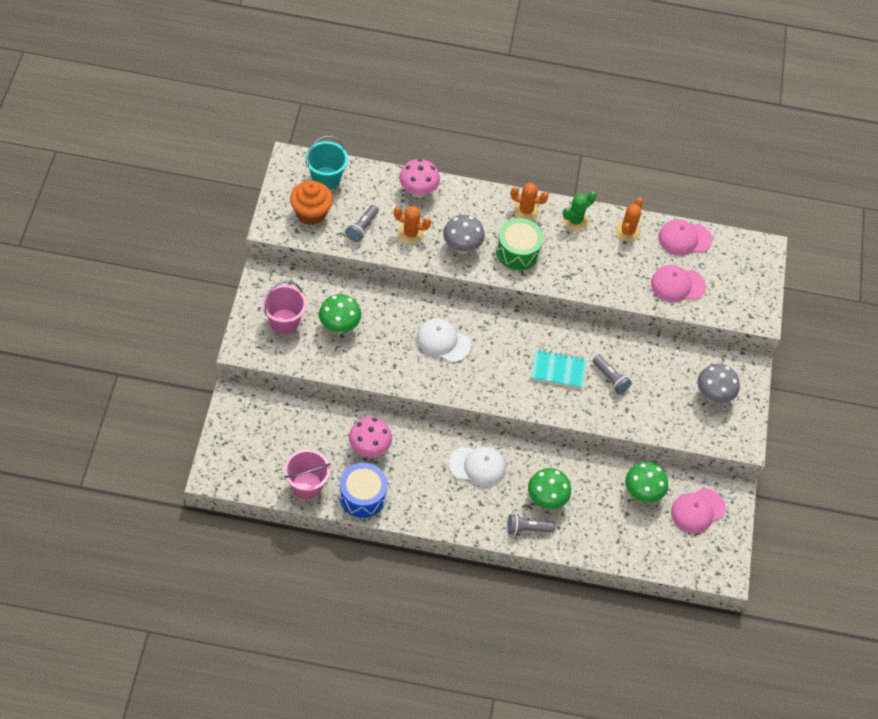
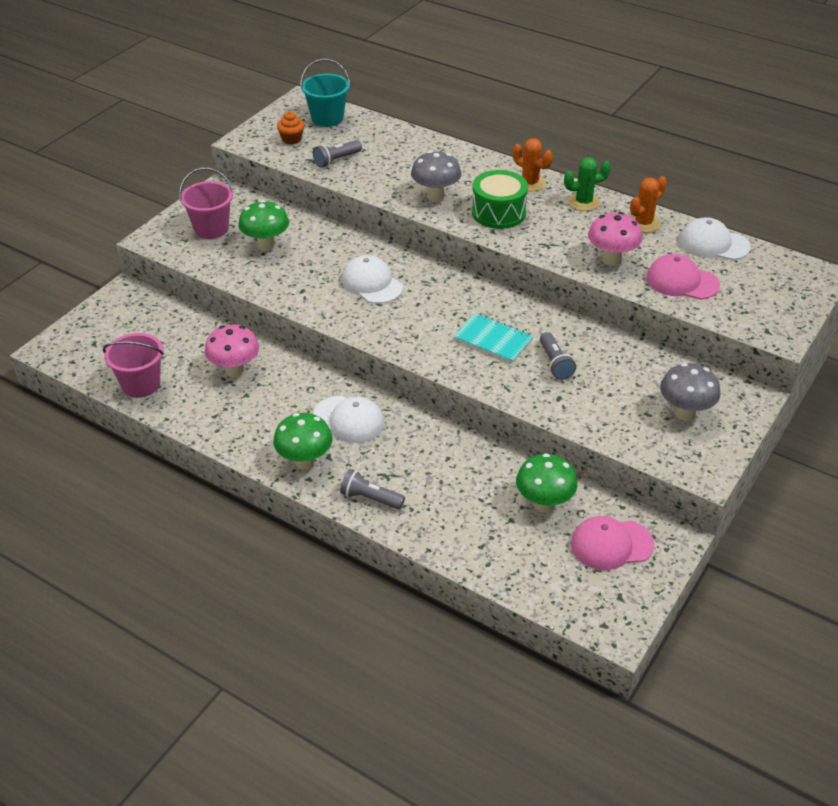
camera: 30 degrees right, 15 degrees down
orange cupcake [290,180,333,225] -> orange cupcake [277,112,304,145], size x0.57
blue drum [339,463,388,518] -> none
orange cactus [394,206,431,244] -> none
pink mushroom [399,159,440,198] -> pink mushroom moved to [588,212,642,266]
green mushroom [528,468,571,509] -> green mushroom moved to [273,413,333,470]
pink cap [658,219,712,255] -> white cap [679,217,750,260]

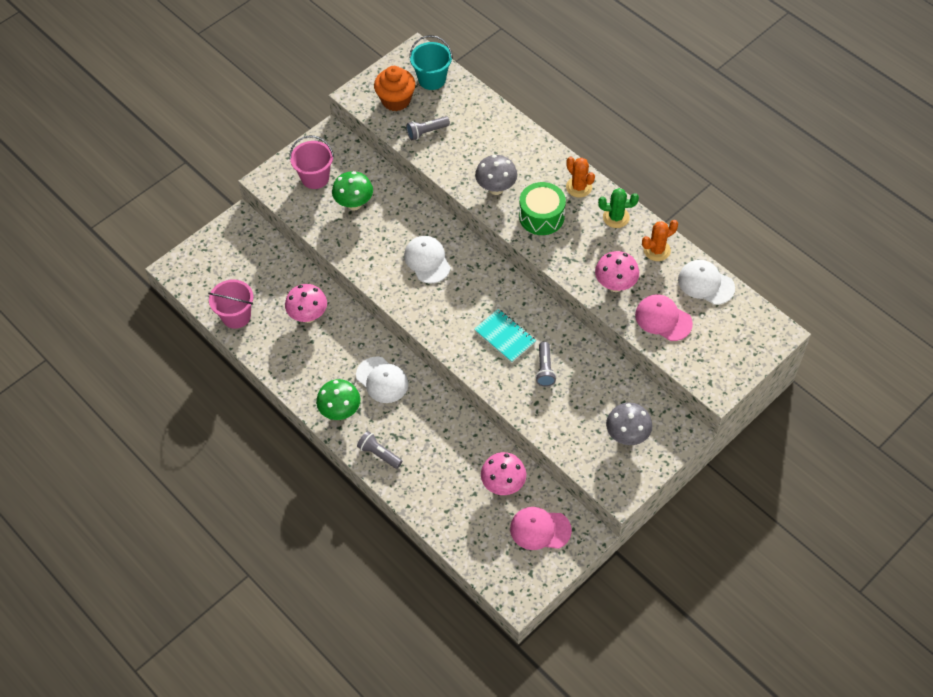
camera: 15 degrees right, 15 degrees up
orange cupcake [277,112,304,145] -> orange cupcake [374,66,415,111], size x1.76
green mushroom [516,453,577,513] -> pink mushroom [481,452,526,495]

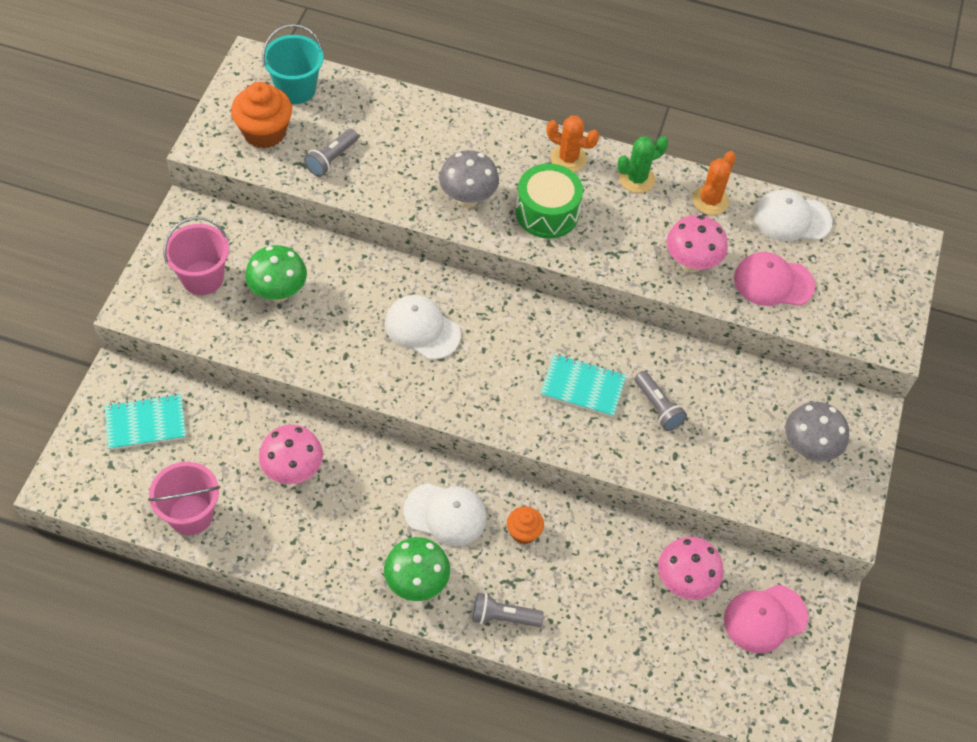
camera: 35 degrees left, 0 degrees up
none -> turquoise notebook [105,394,186,450]
none -> orange cupcake [507,506,544,544]

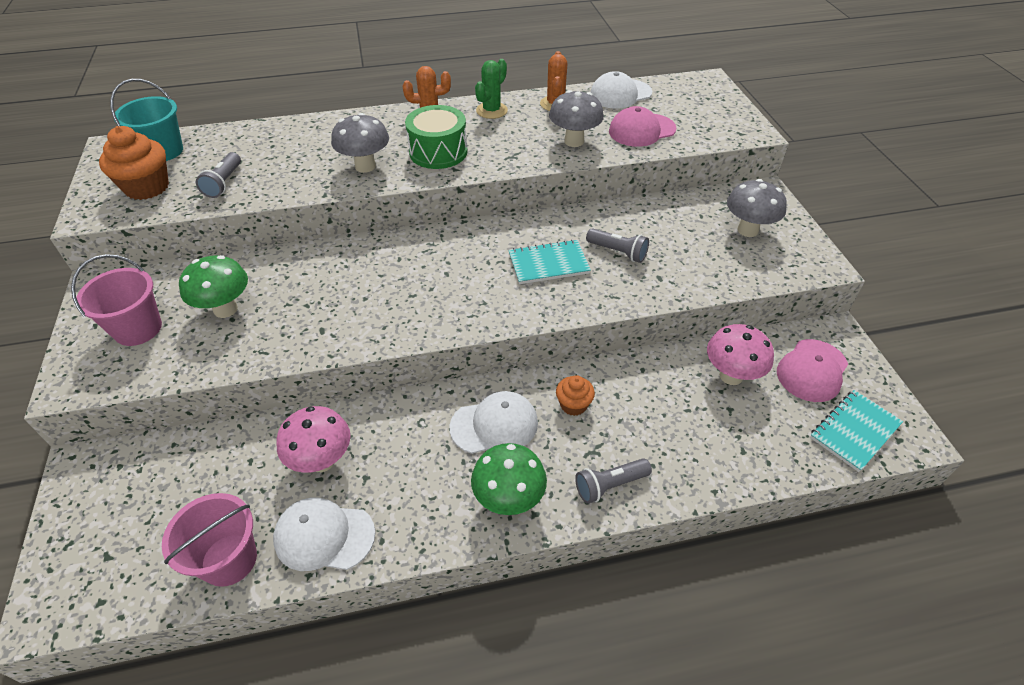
camera: 25 degrees left, 10 degrees down
turquoise notebook [105,394,186,450] -> turquoise notebook moved to [810,390,903,472]
white cap [385,295,461,360] -> white cap moved to [273,497,375,571]
pink mushroom [667,215,728,273] -> grey mushroom [549,90,604,147]

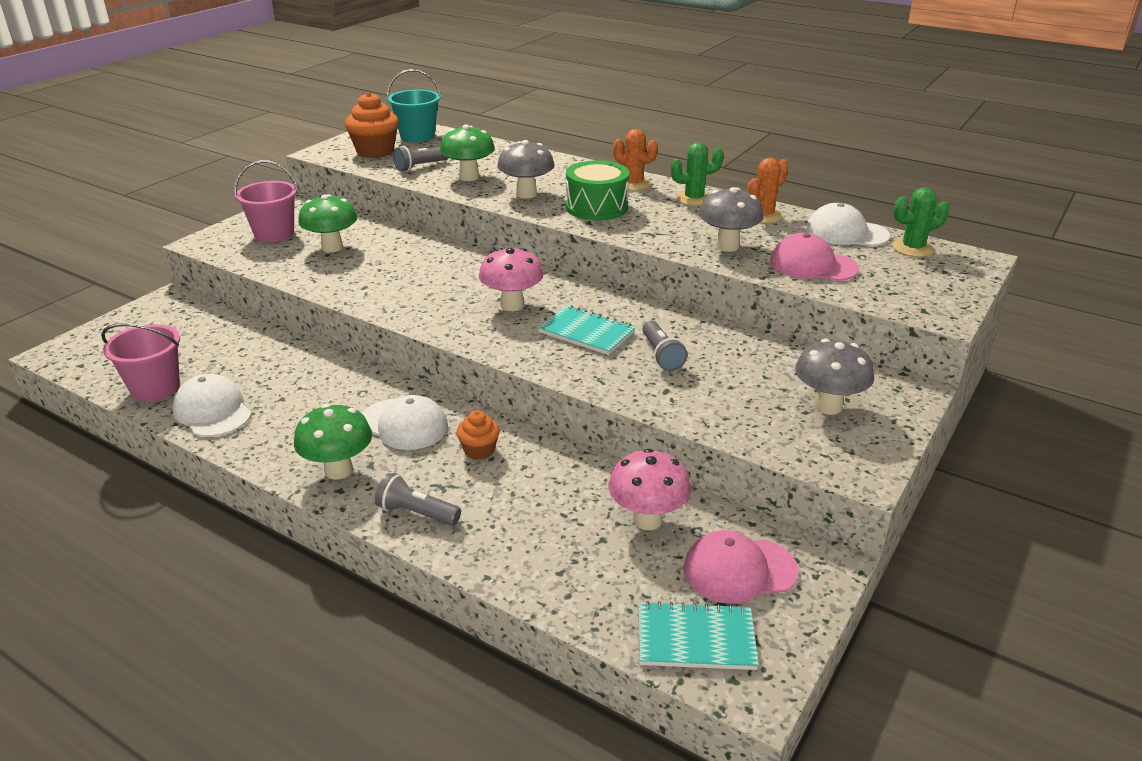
camera: 45 degrees right, 15 degrees down
pink mushroom [276,406,351,473] -> pink mushroom moved to [479,248,544,311]
none -> green mushroom [440,125,495,181]
none -> green cactus [893,187,950,257]

